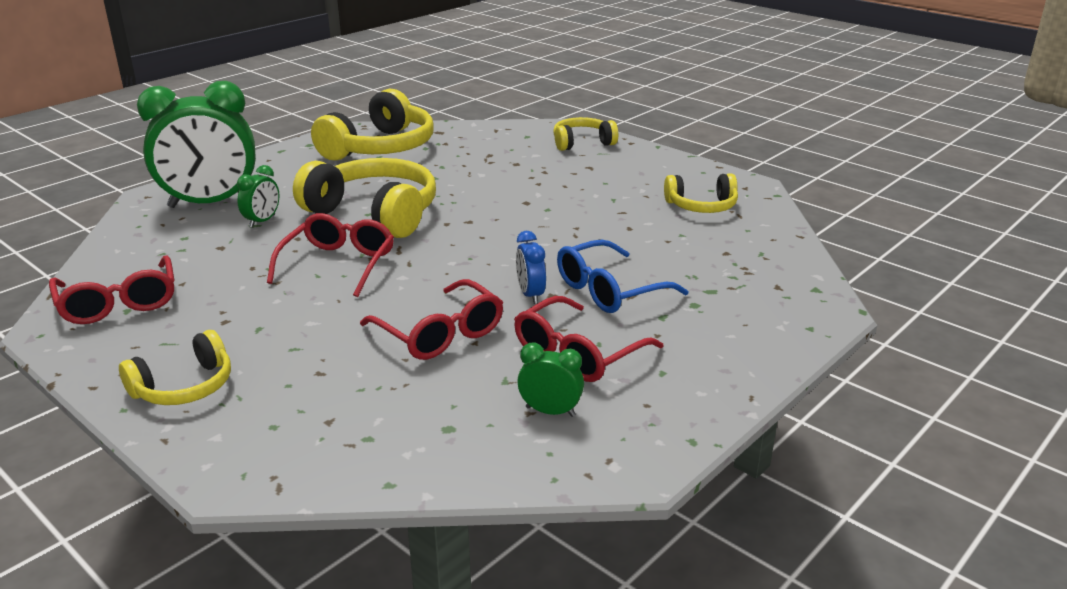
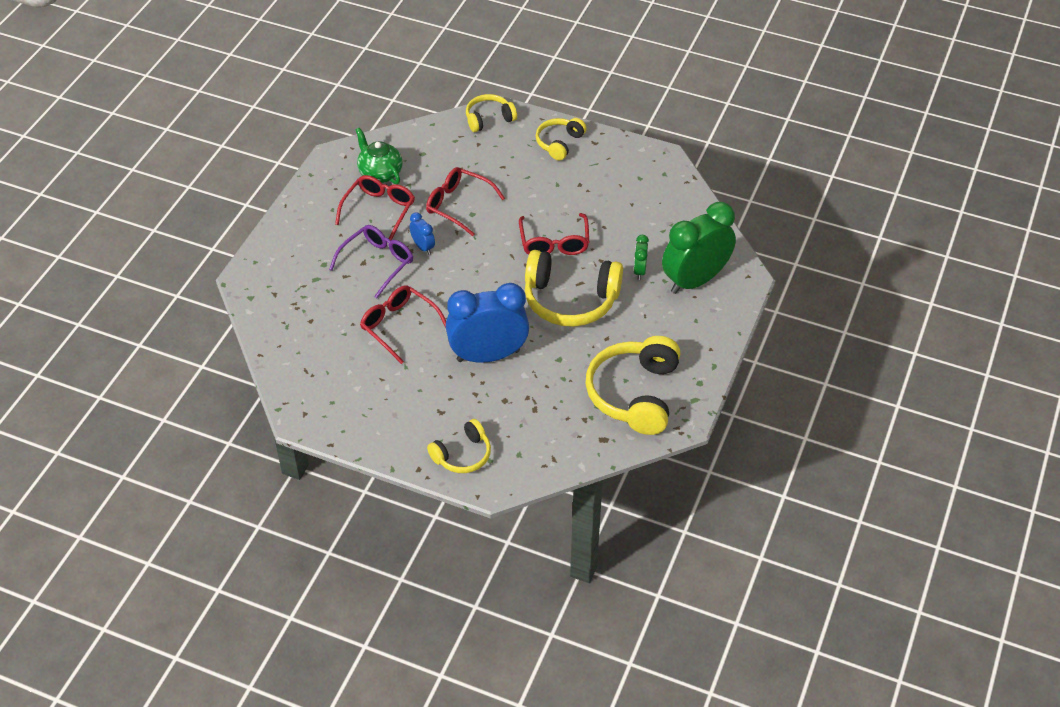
camera: 160 degrees right, 20 degrees up
red glasses [49,255,175,324] -> red glasses moved to [360,285,446,364]
green clock [517,342,584,417] -> green teapot [356,128,402,184]
blue glasses [557,239,689,313] -> purple glasses [329,225,413,298]
yellow headphones [664,174,738,213] -> yellow headphones moved to [466,94,517,132]
none -> blue clock [446,283,529,363]

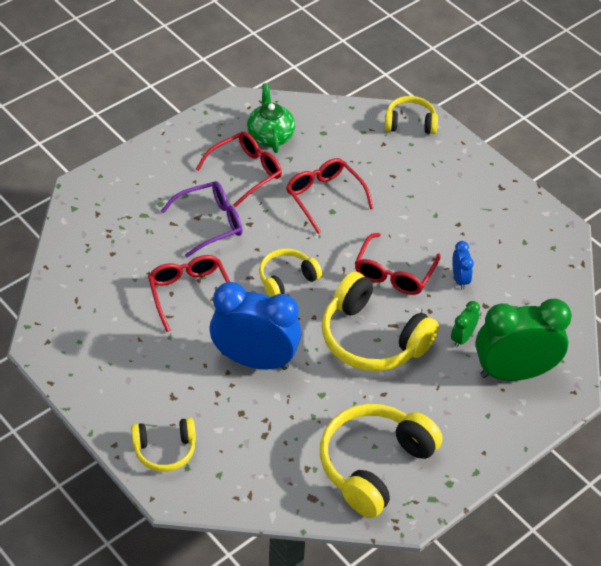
camera: 25 degrees right, 0 degrees up
blue clock [409,212,435,255] -> blue clock moved to [452,241,474,290]
yellow headphones [536,118,587,161] -> yellow headphones moved to [259,248,322,297]

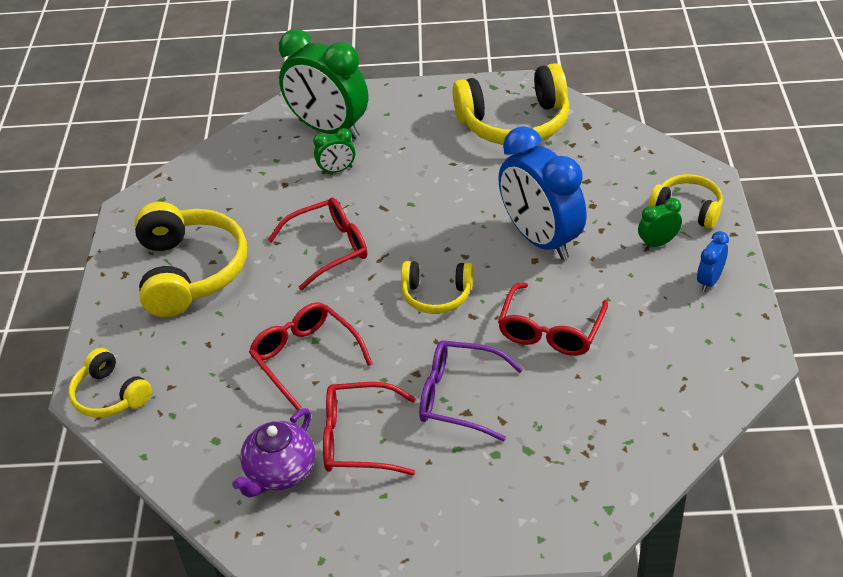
camera: 135 degrees left, 5 degrees down
green teapot [247,83,295,153] -> purple teapot [232,408,315,498]
red glasses [286,158,374,234] -> red glasses turned 135 degrees clockwise [249,302,373,411]
yellow headphones [322,272,439,371] -> yellow headphones moved to [135,202,247,317]
blue clock [452,241,474,290] -> blue clock moved to [697,231,729,292]
none -> green clock [638,198,682,249]

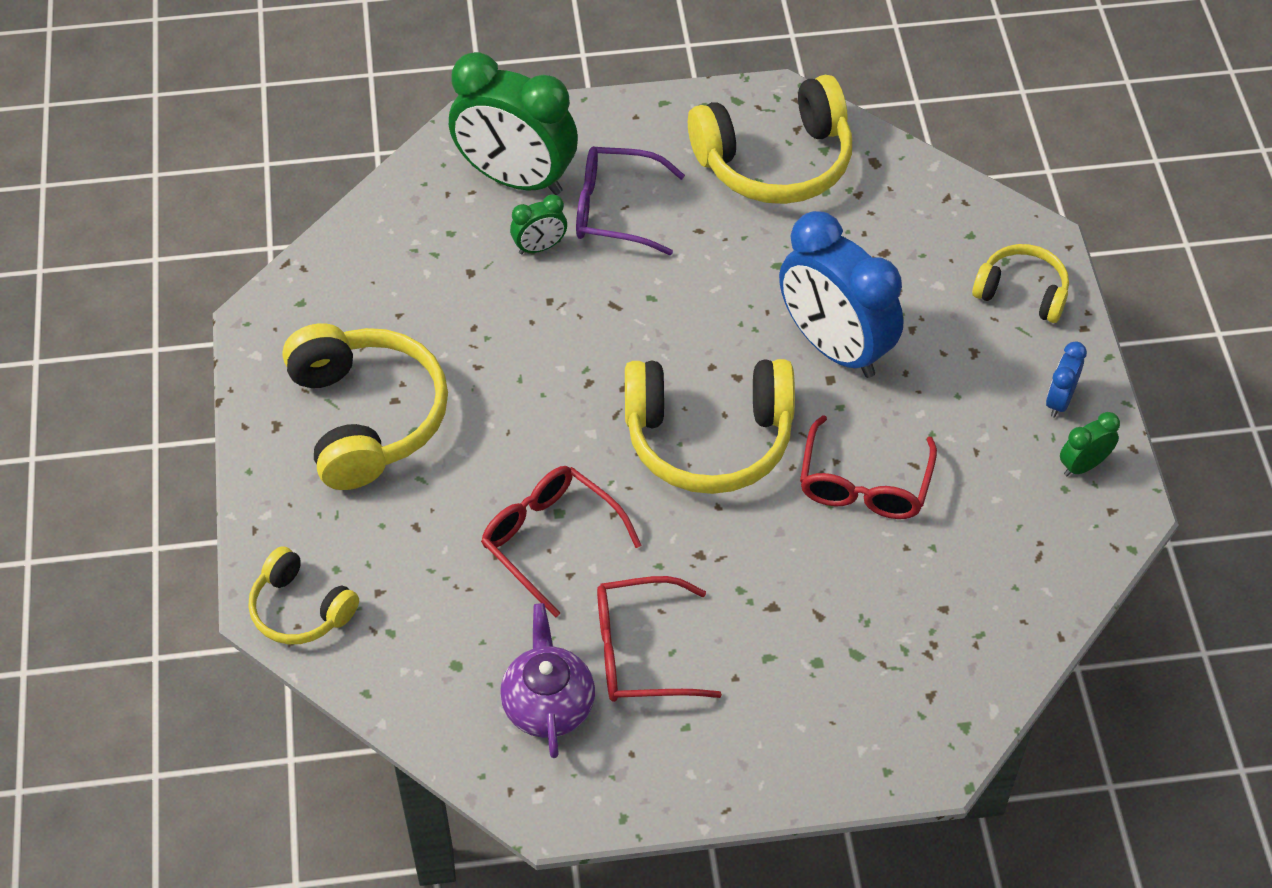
camera: 10 degrees left, 10 degrees up
purple teapot [232,408,315,498] -> purple teapot turned 150 degrees clockwise [500,603,595,758]
red glasses [268,198,368,290] -> none
yellow headphones [401,261,474,314] -> yellow headphones [625,359,795,494], size x1.79
purple glasses [419,340,523,441] -> purple glasses moved to [576,146,685,255]
green clock [638,198,682,249] -> green clock moved to [1060,412,1120,476]

